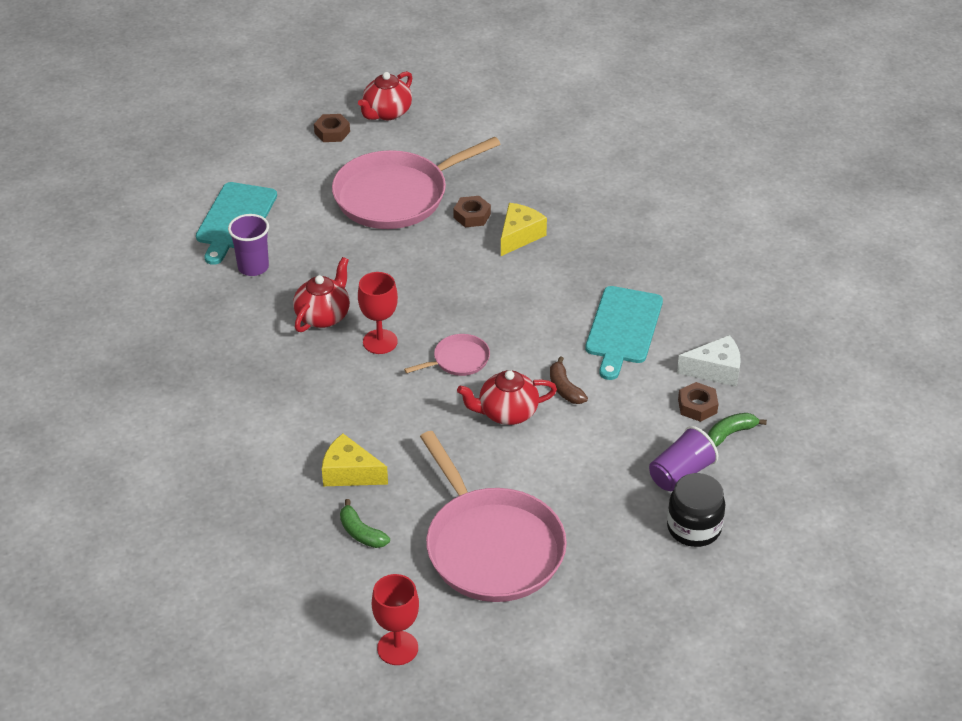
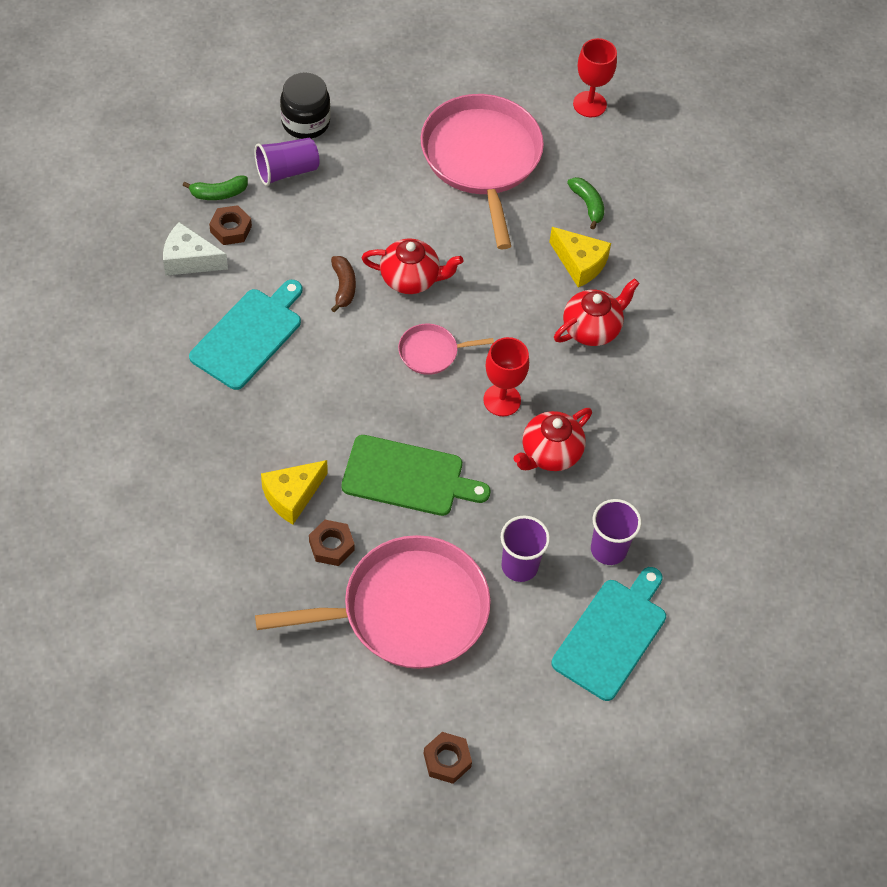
camera: 165 degrees left, 15 degrees up
red teapot [358,71,412,120] -> red teapot moved to [554,278,640,346]
none -> green cutting board [342,435,490,516]
none -> purple cup [501,515,550,582]

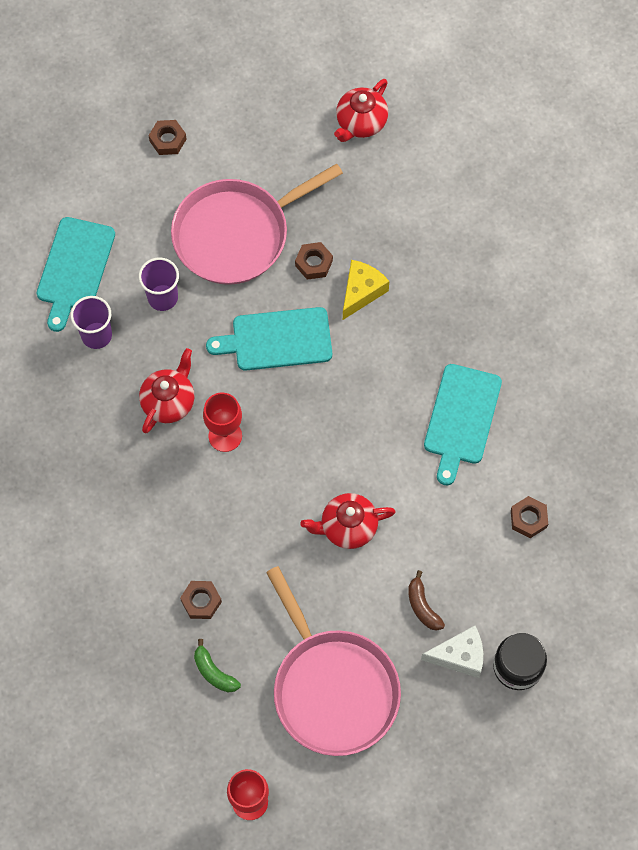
camera: 165 degrees right, 10 degrees up
white cheese [163,222,228,276] -> white cheese moved to [421,626,483,678]
green banana [183,176,248,200] -> none
purple cup [254,138,320,186] -> none
brown banana [331,256,356,312] -> brown banana moved to [408,570,445,631]
green cutting board [342,435,490,516] -> turquoise cutting board [206,307,332,371]
pink pan [398,324,494,375] -> none
yellow cheese [549,227,611,287] -> brown nut [180,581,222,619]
red teapot [554,278,640,346] -> red teapot moved to [334,79,388,142]

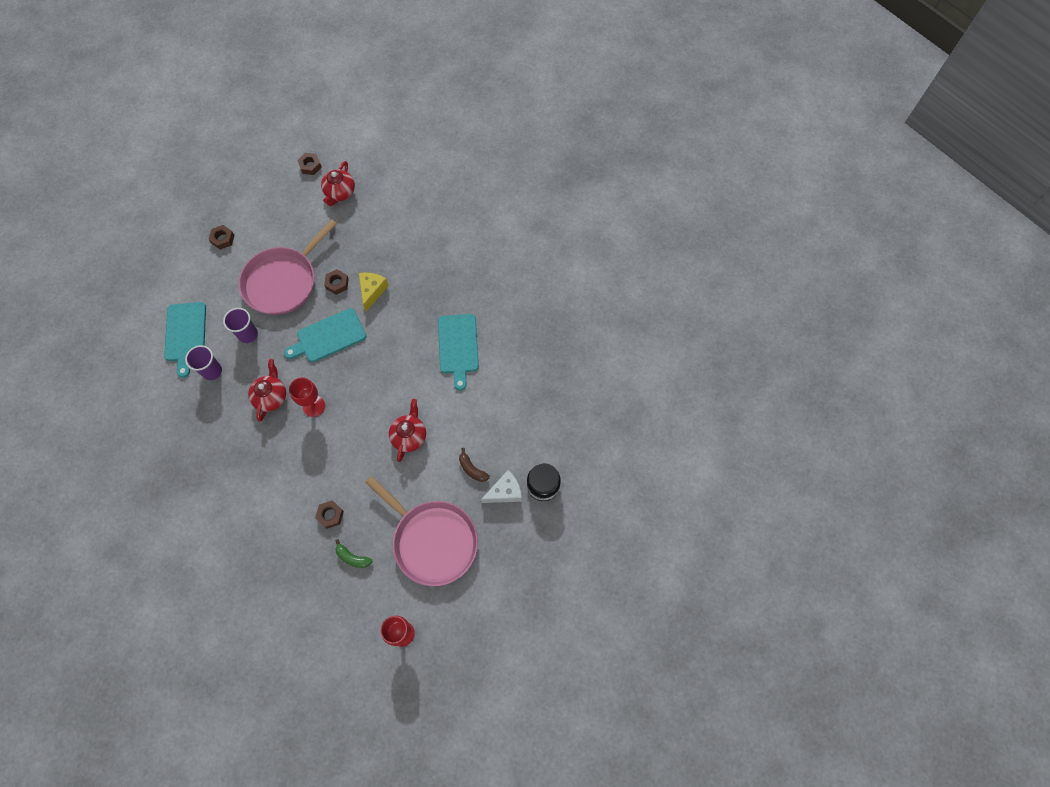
camera: 20 degrees left, 0 degrees up
red teapot [300,493,395,549] -> red teapot turned 135 degrees clockwise [389,399,426,462]
brown nut [511,496,548,538] -> brown nut moved to [297,153,322,175]

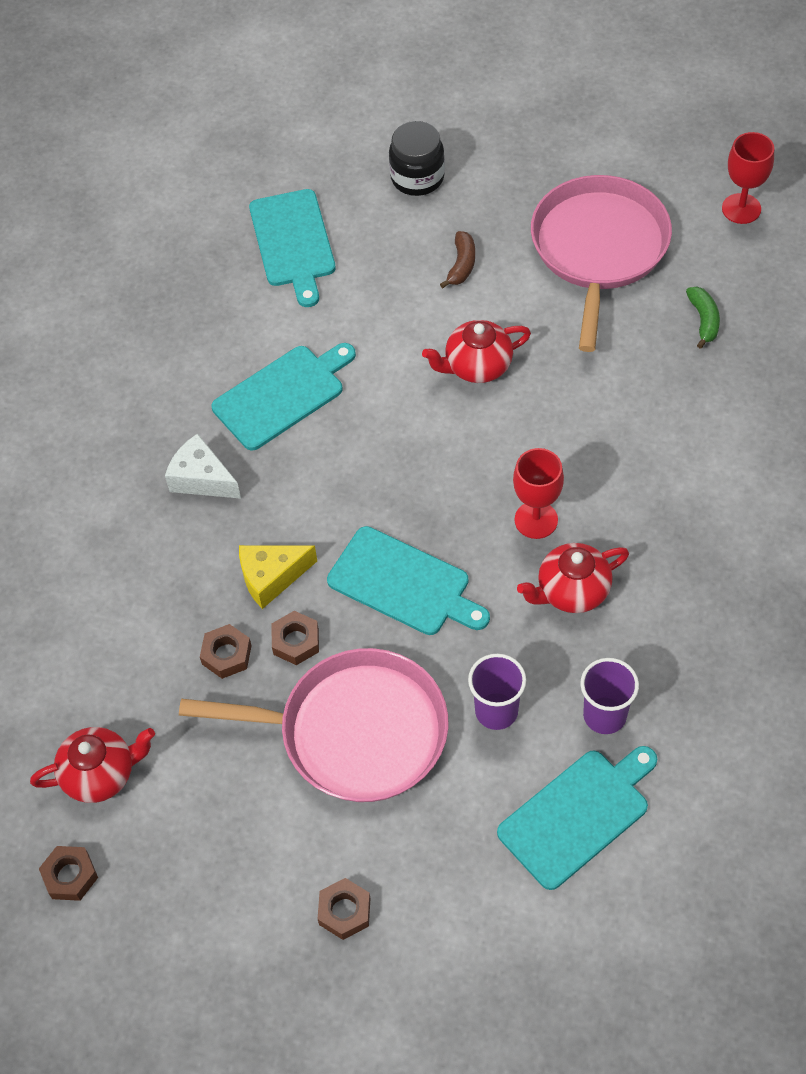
camera: 120 degrees left, 10 degrees down
brown nut [315,500,344,529] -> brown nut moved to [200,624,252,679]
white cheese [481,470,522,503] -> white cheese moved to [165,433,241,499]
none -> turquoise cutting board [249,189,336,307]

